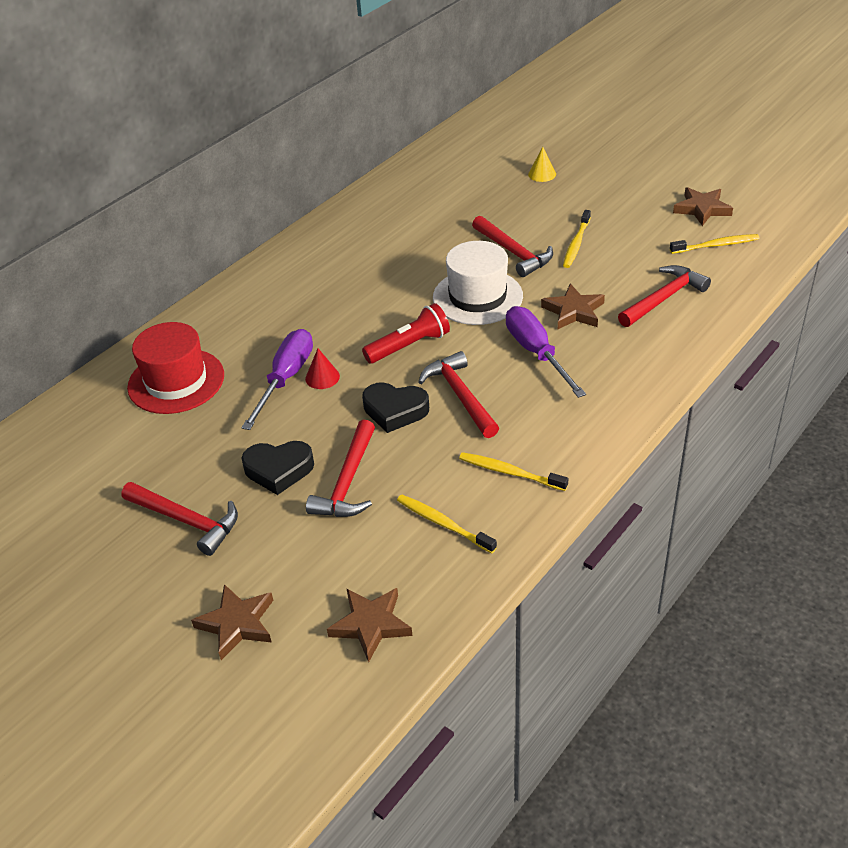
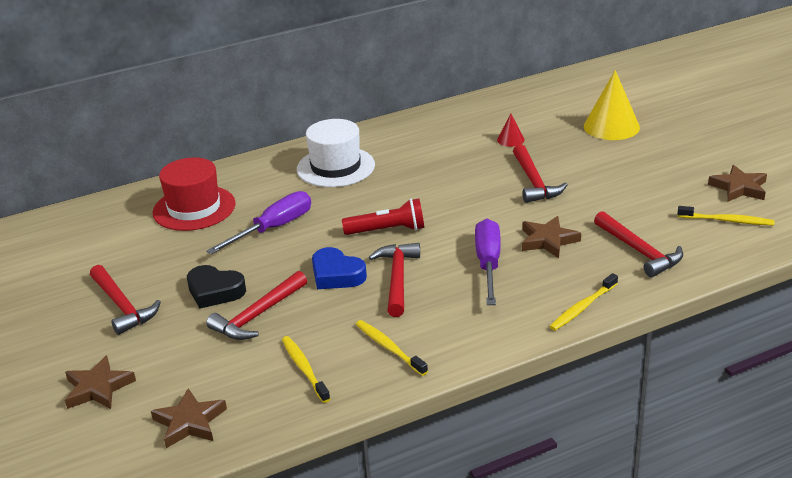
camera: 25 degrees right, 10 degrees down
red cone [305,348,340,389] -> red cone moved to [497,113,525,147]
black heart [362,382,429,433] -> blue heart [312,247,367,289]
white hat [433,241,523,325] -> white hat moved to [297,119,375,187]
yellow cone [528,147,556,182] -> yellow cone [584,70,640,140], size x2.06
yellow toothbrush [563,210,591,268] -> yellow toothbrush moved to [549,273,618,331]
red hammer [618,265,711,327] -> red hammer turned 75 degrees clockwise [594,211,683,277]

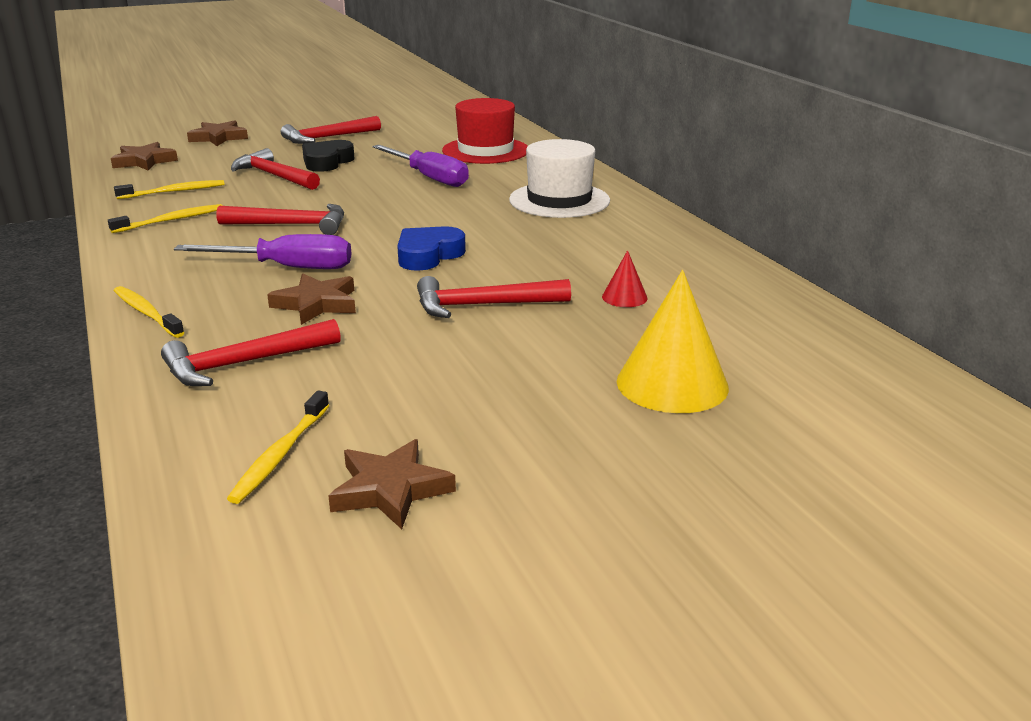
camera: 90 degrees right, 5 degrees down
blue heart [312,247,367,289] -> blue heart moved to [397,226,466,271]
red flashlight [342,198,424,235] -> none

